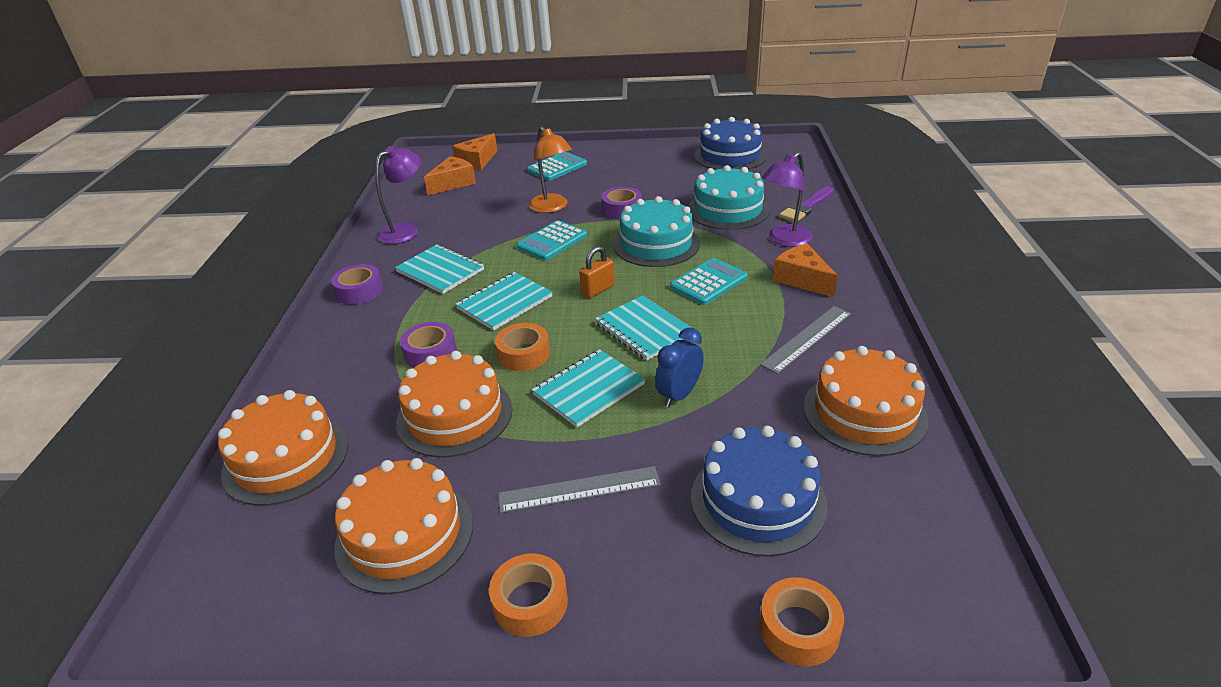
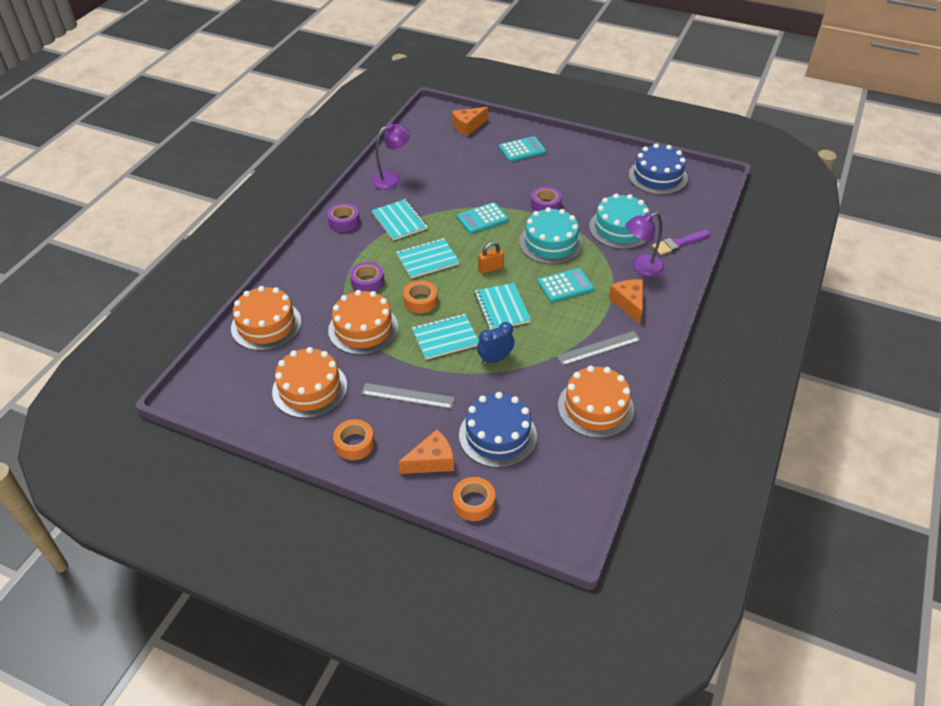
camera: 20 degrees right, 10 degrees up
orange cheese [424,156,476,195] -> orange cheese moved to [399,429,454,474]
orange lamp [529,126,572,213] -> none

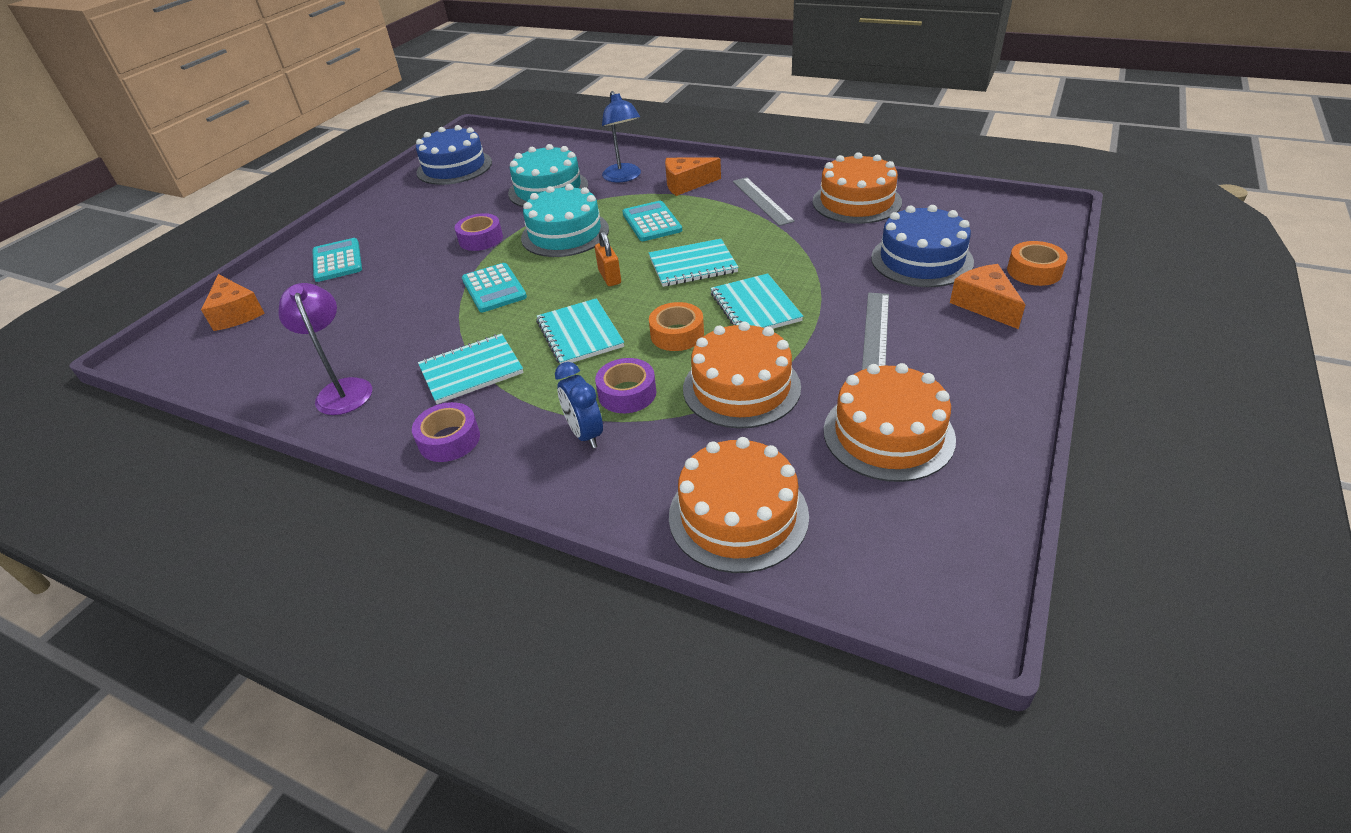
camera: 85 degrees left, 5 degrees down
orange tape [333,419,374,460] -> none
blue clock [477,322,515,365] -> blue clock moved to [555,362,603,448]
purple lamp [625,212,664,277] -> blue lamp [602,91,641,183]
purple brush [652,230,711,255] -> none

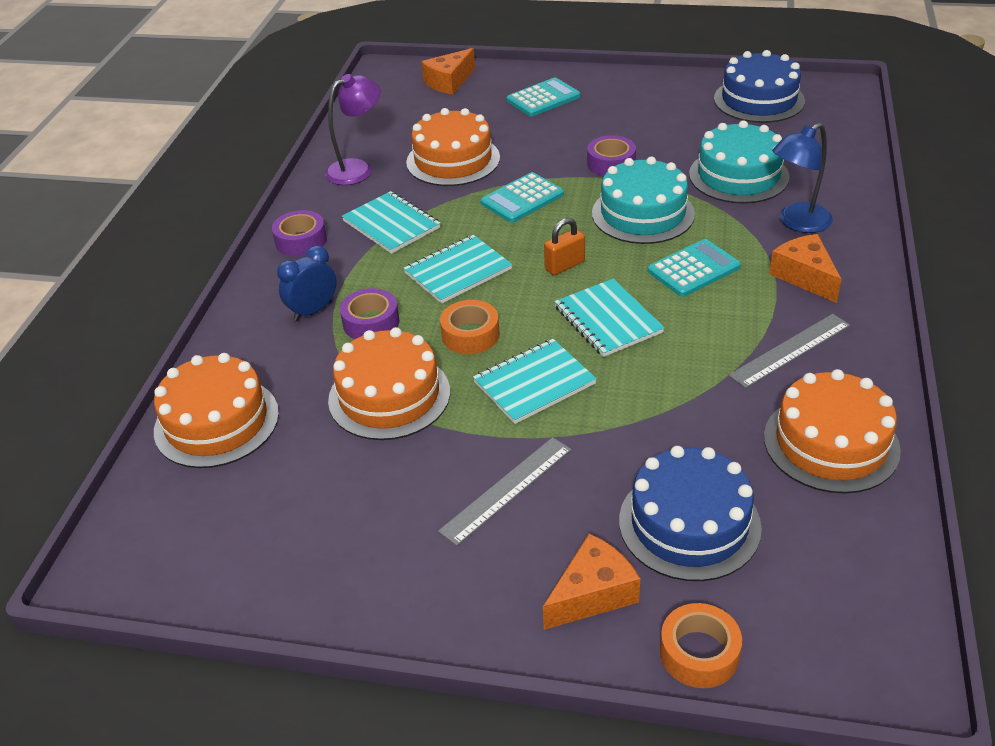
camera: 75 degrees right, 0 degrees up
orange cake [824,363,956,482] -> orange cake moved to [406,108,500,186]
grey ruler [862,293,889,370] -> grey ruler turned 45 degrees counterclockwise [438,437,571,546]

